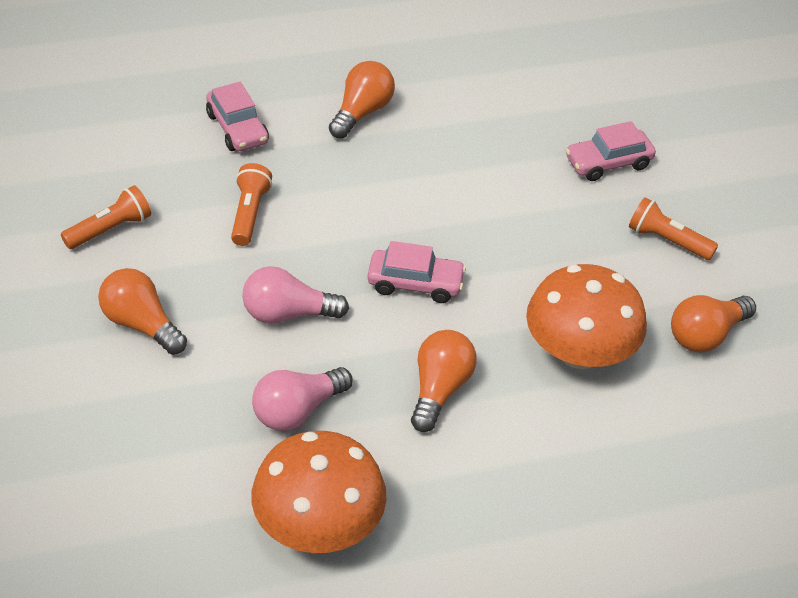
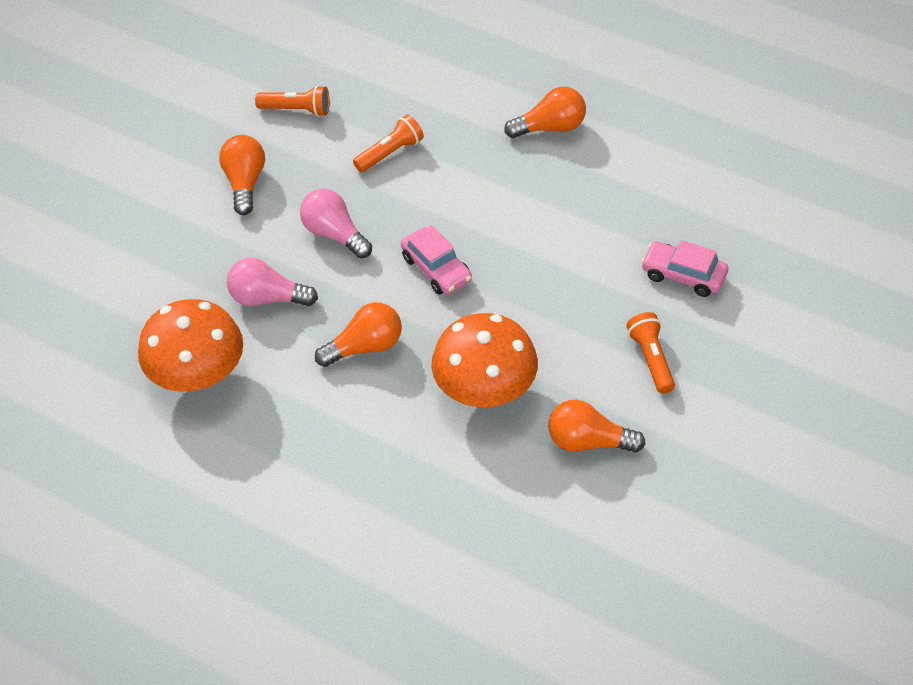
camera: 50 degrees right, 5 degrees up
pink car [206,82,269,151] -> none

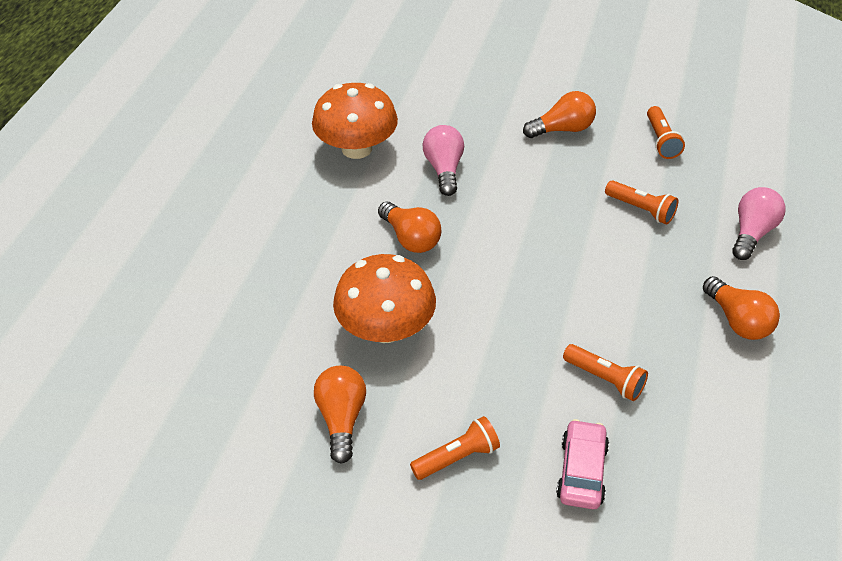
camera: 75 degrees right, 5 degrees down
pink light bulb [300,189,372,259] -> pink light bulb moved to [732,187,785,260]
pink car [401,225,472,295] -> none
none -> orange flashlight [563,344,648,401]

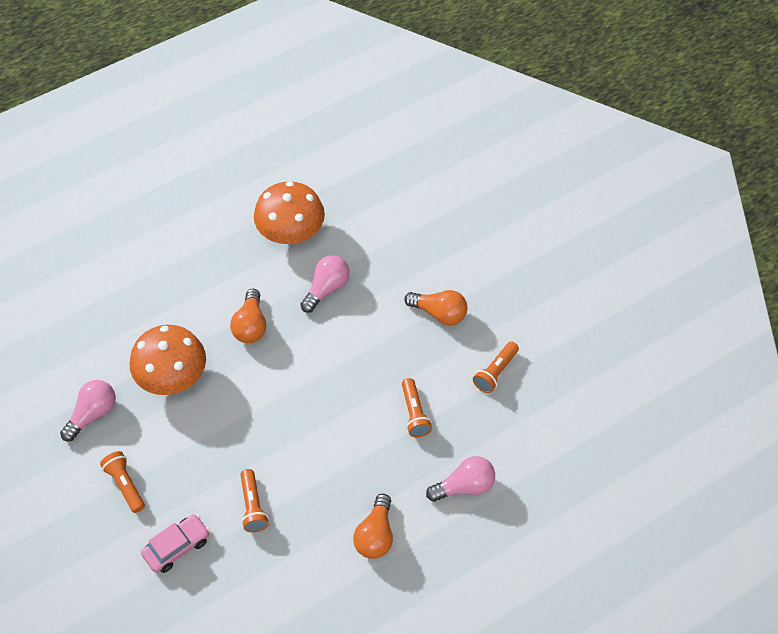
camera: 40 degrees right, 10 degrees up
orange light bulb [314,366,366,464] -> pink light bulb [60,380,116,441]
orange flashlight [410,416,500,480] -> orange flashlight turned 135 degrees counterclockwise [100,451,145,513]

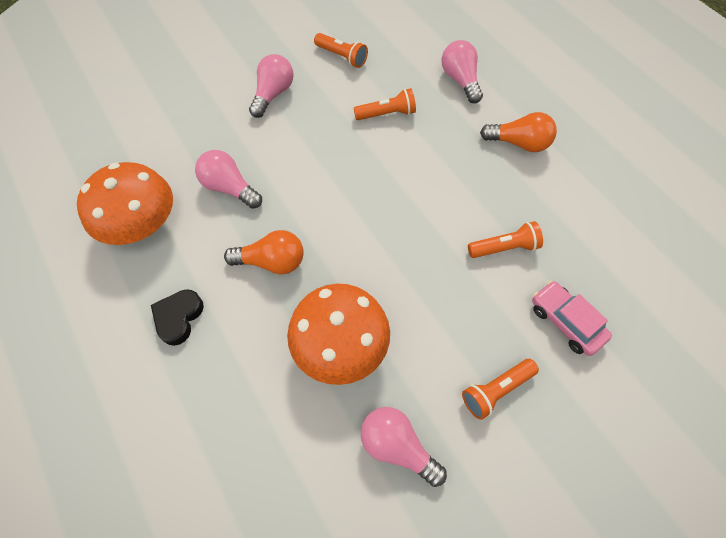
camera: 90 degrees left, 5 degrees up
orange light bulb [404,290,467,326] -> pink light bulb [249,54,294,118]
none -> black heart [151,289,204,346]

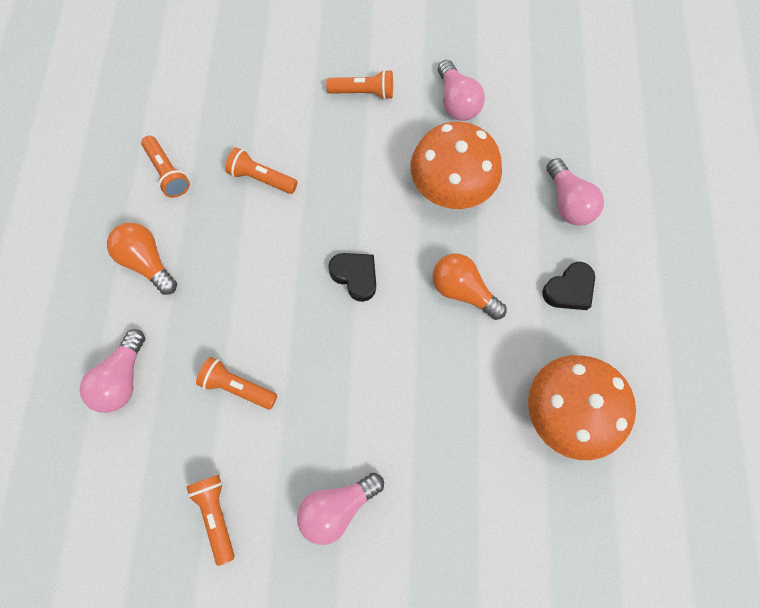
camera: 145 degrees left, 10 degrees up
pink light bulb [195,150,262,209] -> pink light bulb moved to [547,158,604,226]
pink car [532,281,612,356] -> none
none -> orange flashlight [141,136,190,198]
none -> black heart [328,253,376,302]

